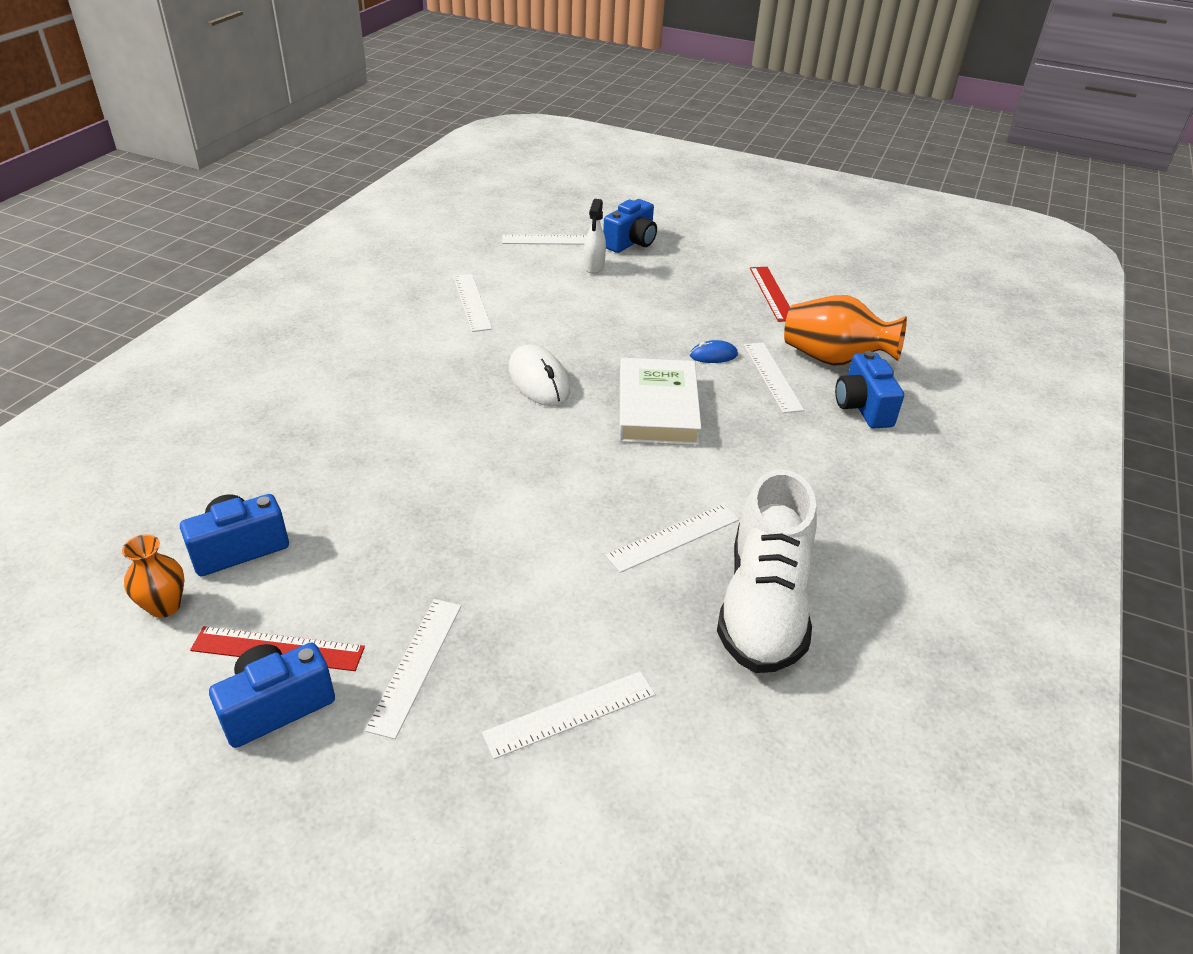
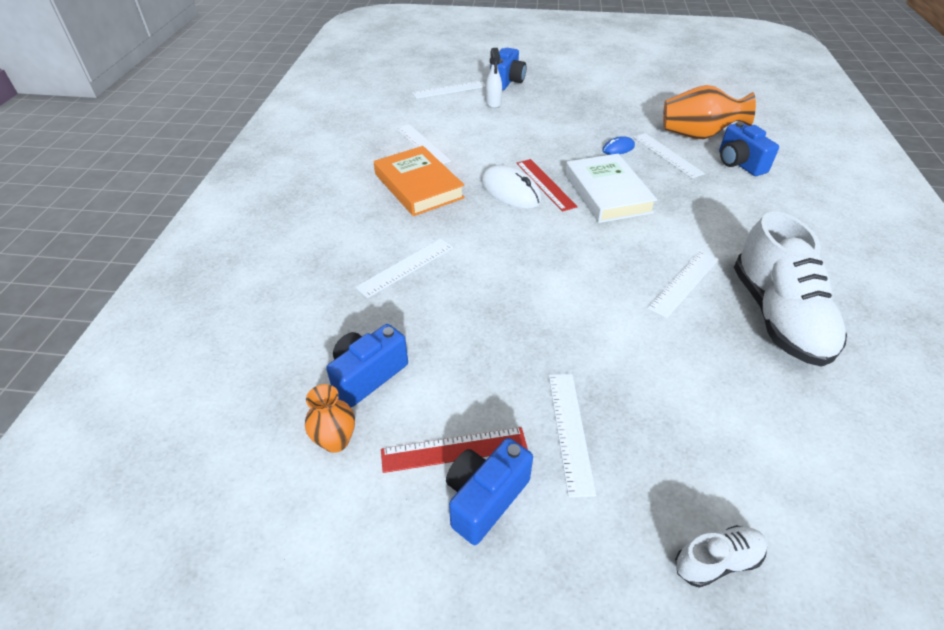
camera: 15 degrees left, 5 degrees up
white ruler [482,671,655,759] -> white ruler moved to [355,239,453,298]
red ruler [750,267,790,322] -> red ruler moved to [517,159,578,212]
none -> orange book [374,146,465,216]
none -> white shoe [675,525,767,588]

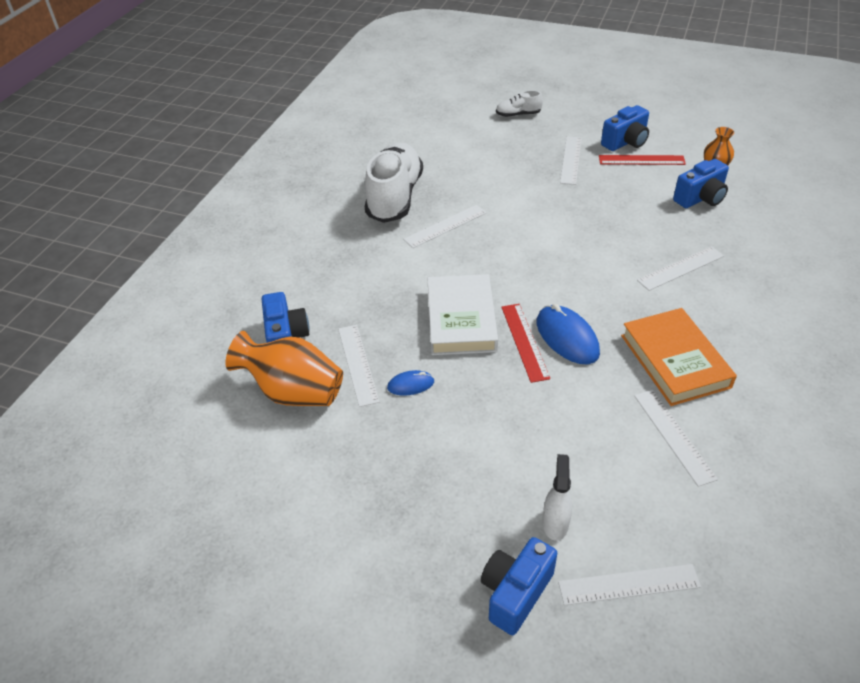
camera: 165 degrees left, 0 degrees up
white mouse [481,165,542,209] -> blue mouse [537,304,600,364]

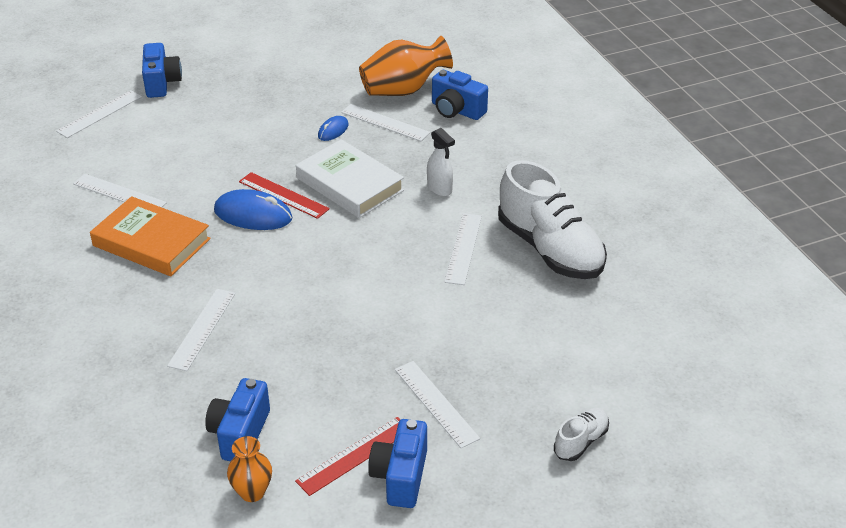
camera: 135 degrees right, 5 degrees down
white spray bottle [542,454,572,541] -> white spray bottle moved to [427,128,455,196]

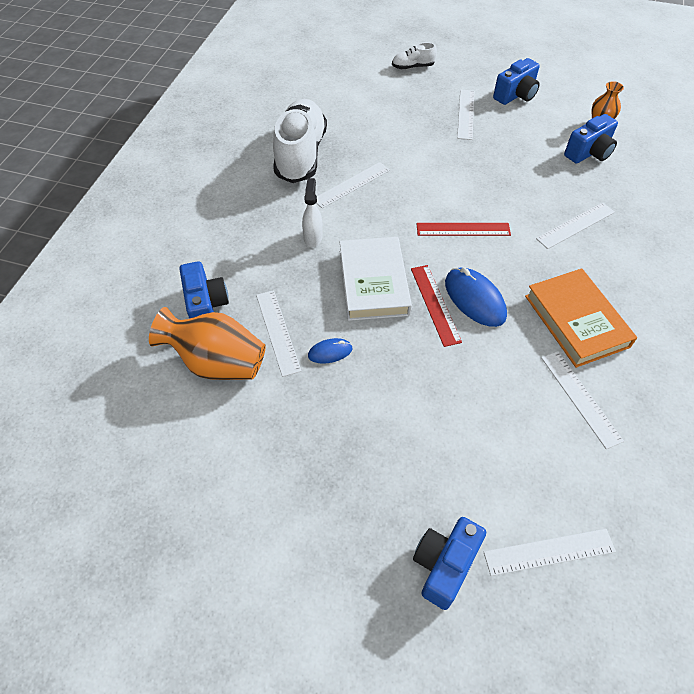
camera: 140 degrees left, 15 degrees up
red ruler [295,417,400,496] -> red ruler moved to [417,223,511,236]

